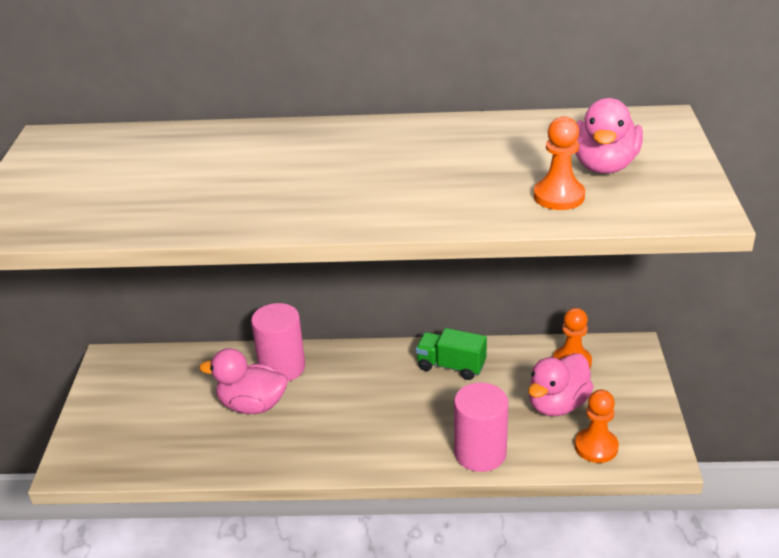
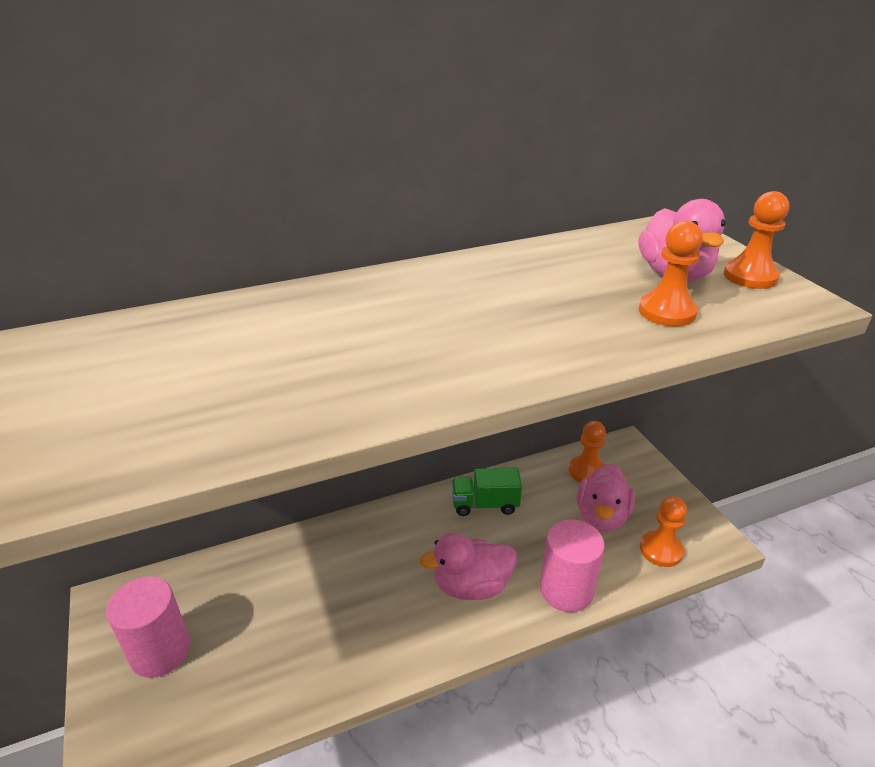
camera: 25 degrees left, 0 degrees up
pink duck [199,348,288,414] -> pink duck moved to [419,533,517,600]
pink cylinder [251,303,305,381] -> pink cylinder moved to [106,577,190,678]
none -> orange pawn [724,191,789,289]

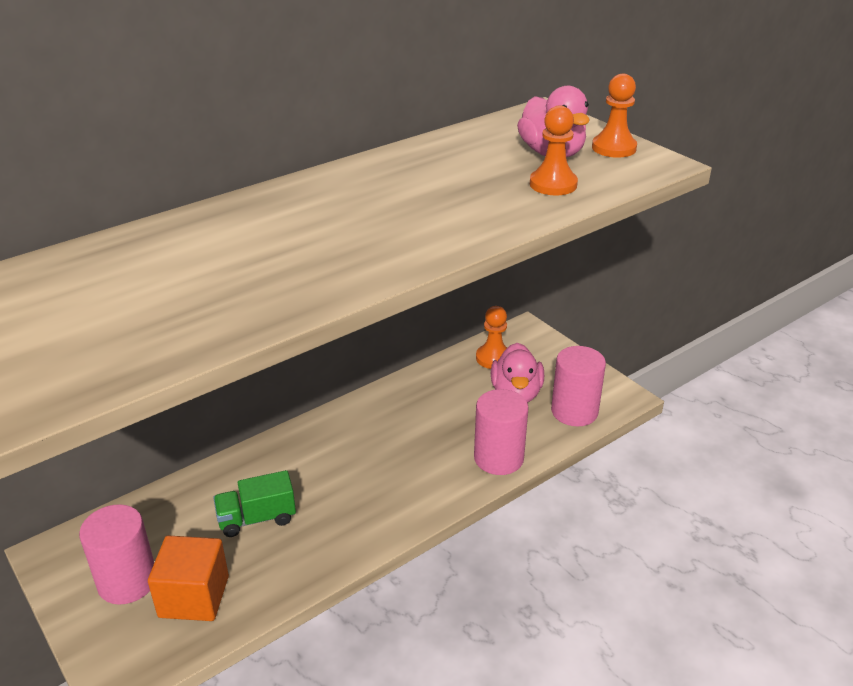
camera: 15 degrees left, 0 degrees up
pink duck [419,533,517,600] -> none
green truck [452,467,522,516] -> green truck moved to [213,470,296,537]
orange pawn [640,496,687,567] -> pink cylinder [551,346,606,426]
none -> orange cube [148,535,229,621]

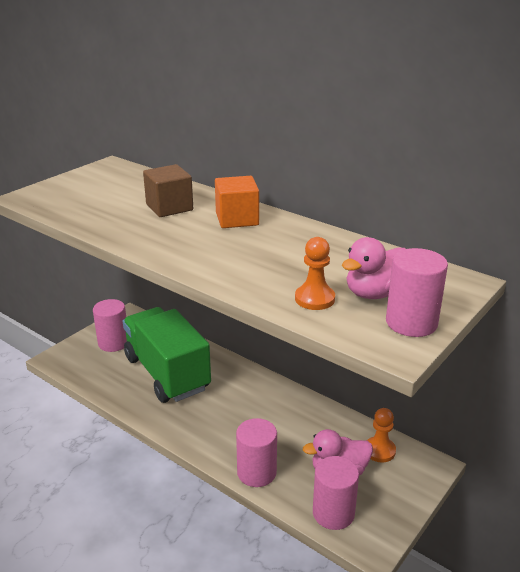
camera: 75 degrees right, 5 degrees down
orange cube [148,535,229,621] -> orange cube moved to [215,176,259,228]
green truck [213,470,296,537] -> green truck [123,307,211,403], size x2.35
orange pawn [592,74,637,158] -> pink cylinder [386,248,448,337]
none -> brown cube [143,164,193,217]

